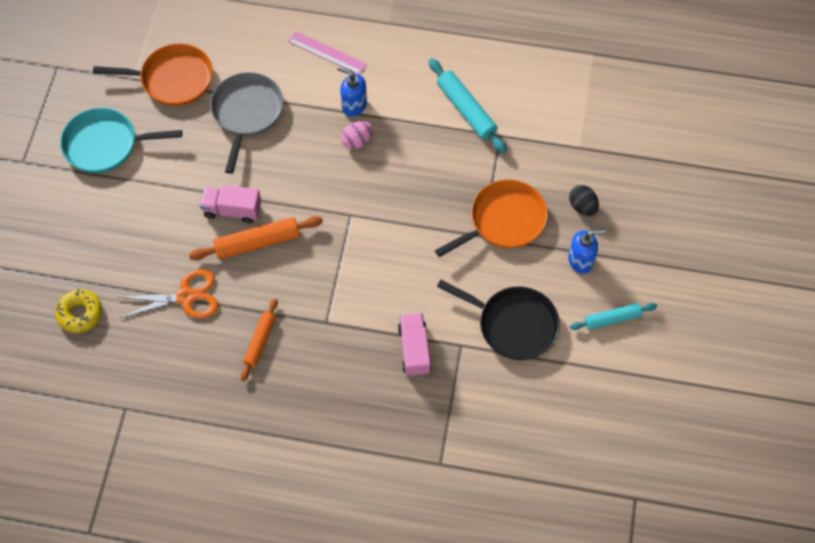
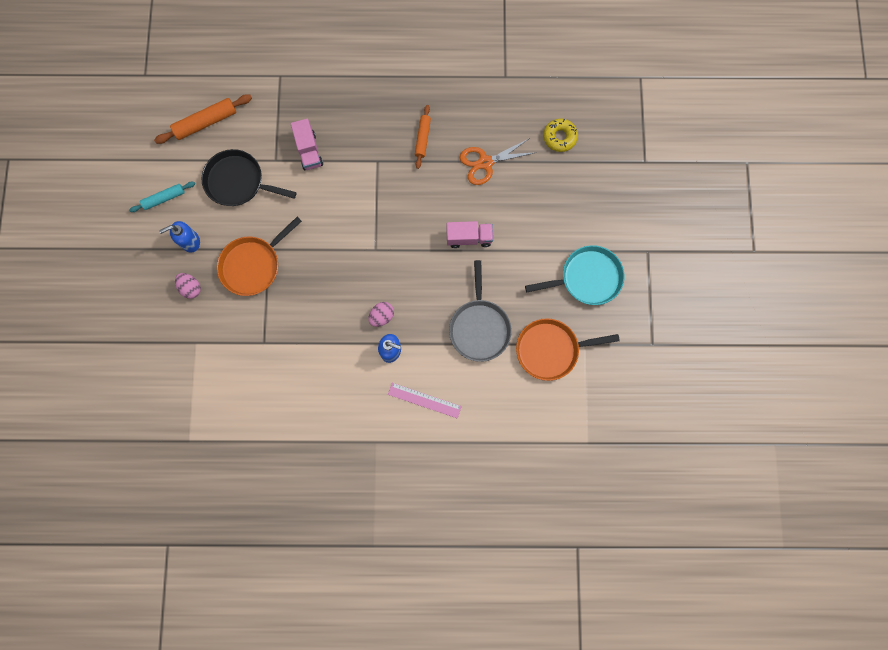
camera: 170 degrees right, 15 degrees up
orange rolling pin [189,216,323,260] -> orange rolling pin moved to [154,94,252,144]
turquoise rolling pin [428,58,507,153] -> none
black egg [569,185,599,216] -> pink egg [175,273,201,299]

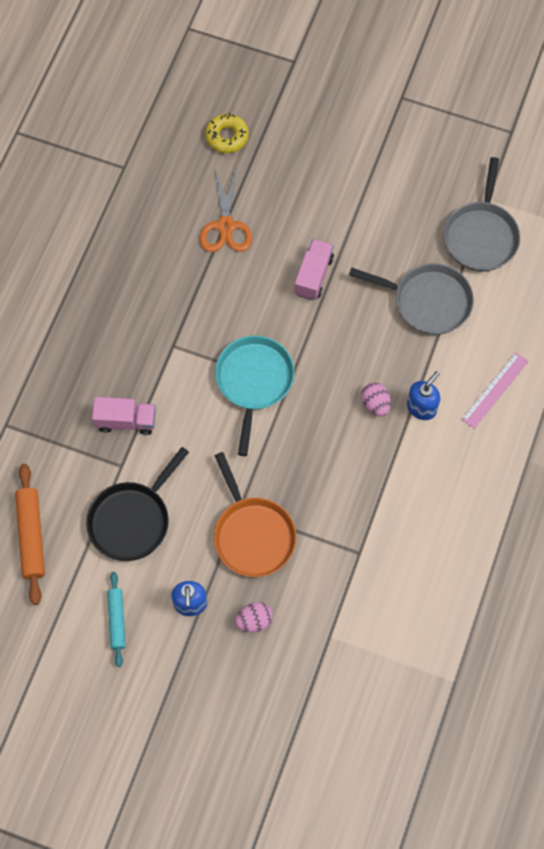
camera: 70 degrees left, 10 degrees down
orange rolling pin [415,105,431,169] -> none
orange pan [516,318,620,381] -> grey pan [444,157,520,272]
turquoise pan [525,245,624,305] -> turquoise pan moved to [215,336,294,456]

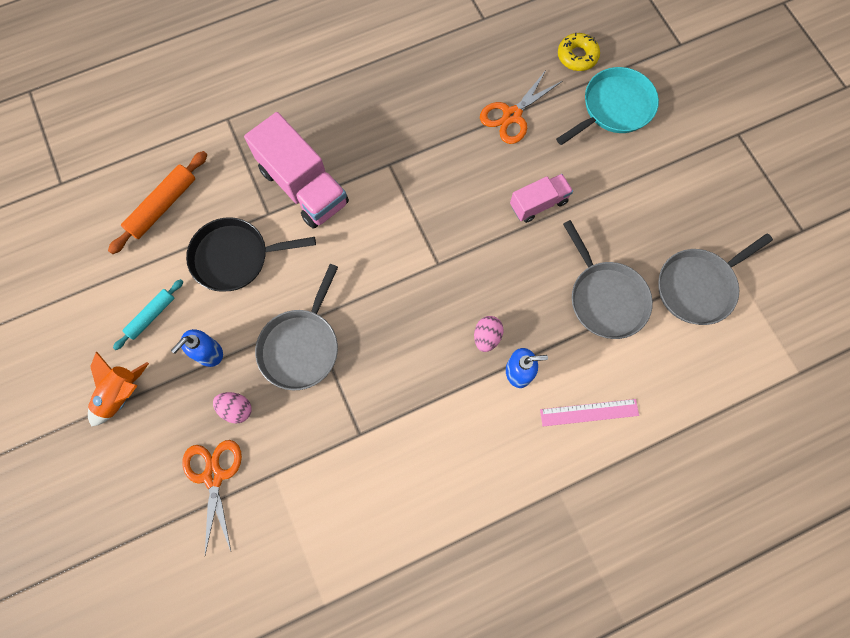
camera: 45 degrees right, 5 degrees up
pink truck [92,397,156,435] -> pink truck [244,112,349,229], size x1.78
orange pan [214,452,296,577] -> grey pan [255,264,338,390]
turquoise pan [215,336,294,456] -> turquoise pan moved to [556,67,659,145]
none -> orange rocket [88,351,149,426]
none -> orange scissors [182,440,242,555]

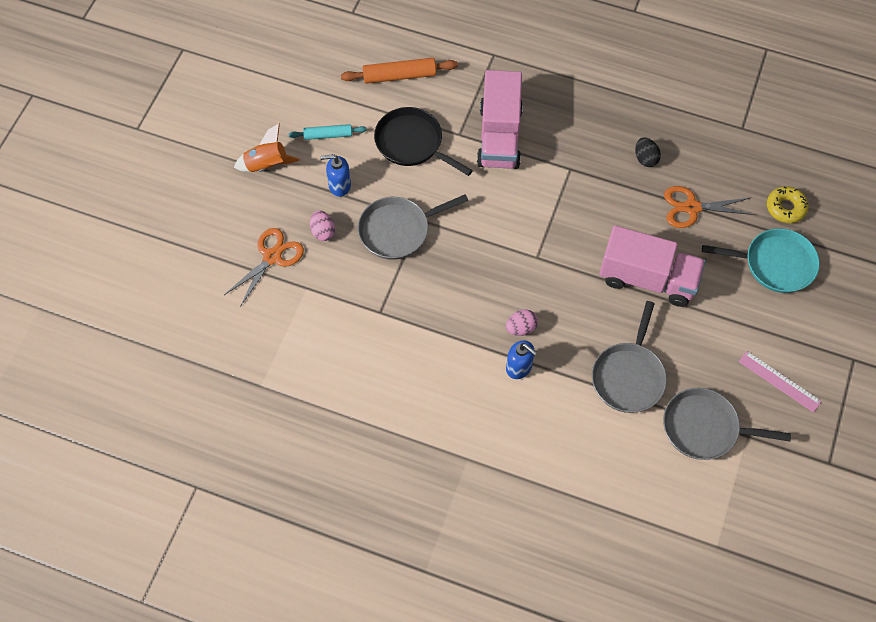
camera: 45 degrees right, 10 degrees down
pink truck [510,174,573,223] -> pink truck [599,225,706,307], size x1.78
pink ruler [540,399,639,426] -> pink ruler moved to [739,351,822,413]
none -> black egg [635,138,661,167]

